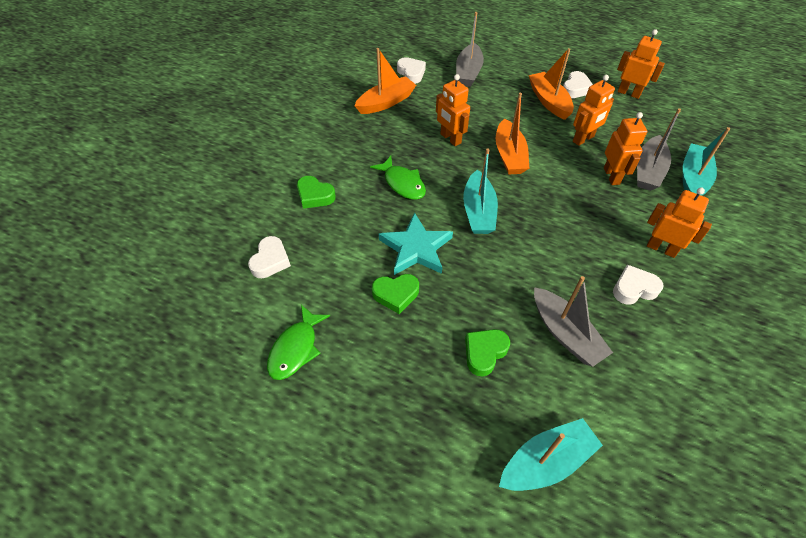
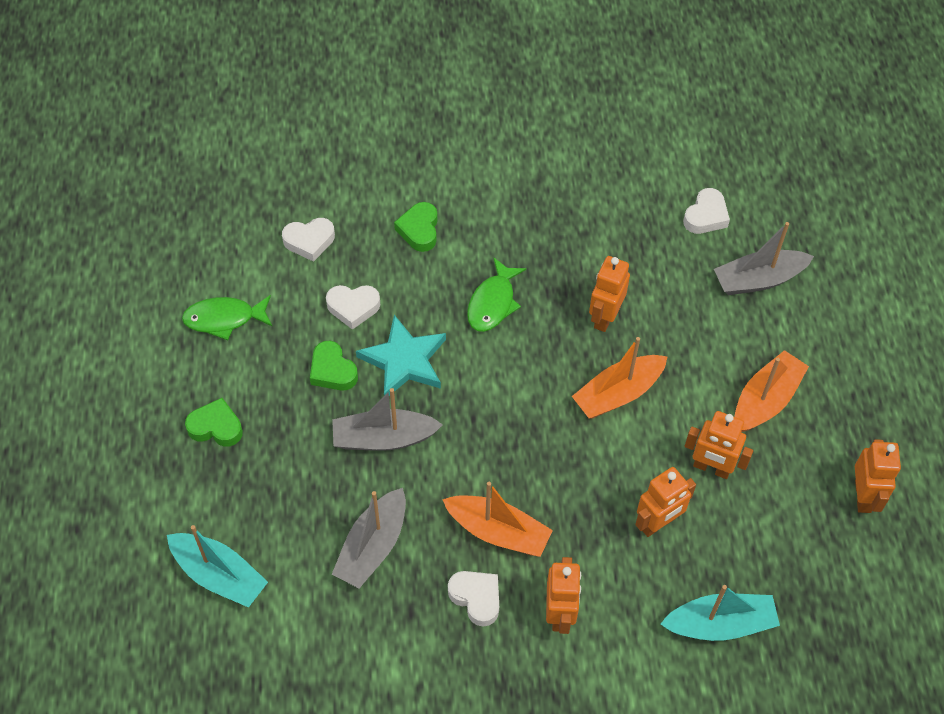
camera: 60 degrees right, 5 degrees up
orange boat [354,48,416,114] -> orange boat moved to [442,482,553,557]
turquoise boat [463,148,498,234] -> none
green heart [465,329,510,377] -> green heart moved to [185,398,243,447]
white heart [563,71,593,98] -> white heart moved to [326,285,380,330]
grey boat [637,108,681,191] -> grey boat moved to [332,388,443,451]

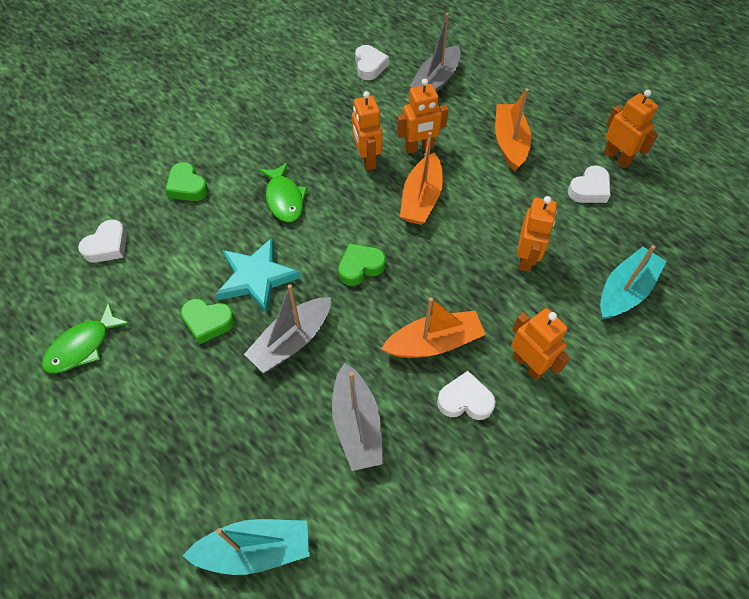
camera: 40 degrees left, 0 degrees up
green heart [185,398,243,447] -> green heart moved to [338,243,386,286]
white heart [326,285,380,330] -> white heart moved to [568,165,611,203]
orange robot [685,411,753,479] -> orange robot moved to [397,79,449,154]

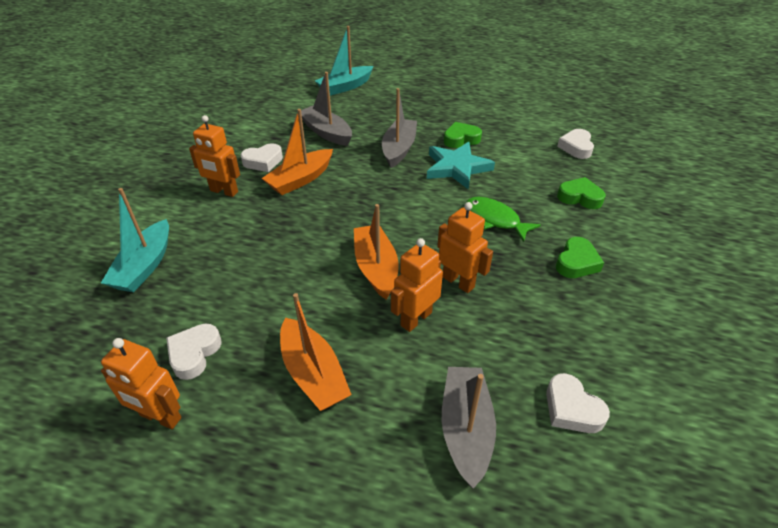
camera: 150 degrees right, 15 degrees down
green fish [42,302,130,374] -> none
green heart [338,243,386,286] -> green heart moved to [556,237,604,278]
orange robot [517,196,557,272] -> none

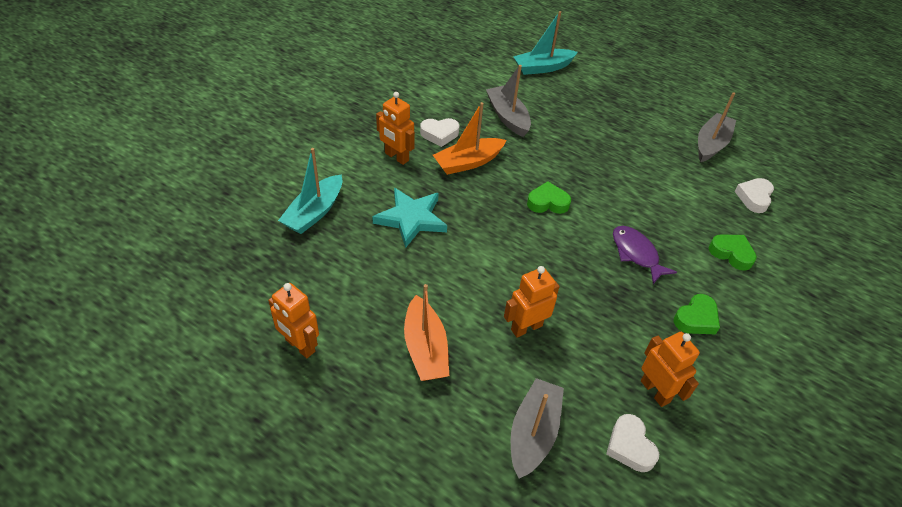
camera: 15 degrees right, 5 degrees up
white heart [166,324,222,380] -> none
orange boat [354,204,398,300] -> none
grey boat [382,88,417,168] -> grey boat moved to [698,92,736,162]
turquoise star [427,142,495,190] -> turquoise star moved to [372,188,447,248]
orange robot [437,202,493,293] -> orange robot moved to [641,332,700,407]
green heart [444,122,482,148] -> green heart moved to [527,181,571,214]
green fish [466,197,541,242] -> purple fish [613,226,677,284]

